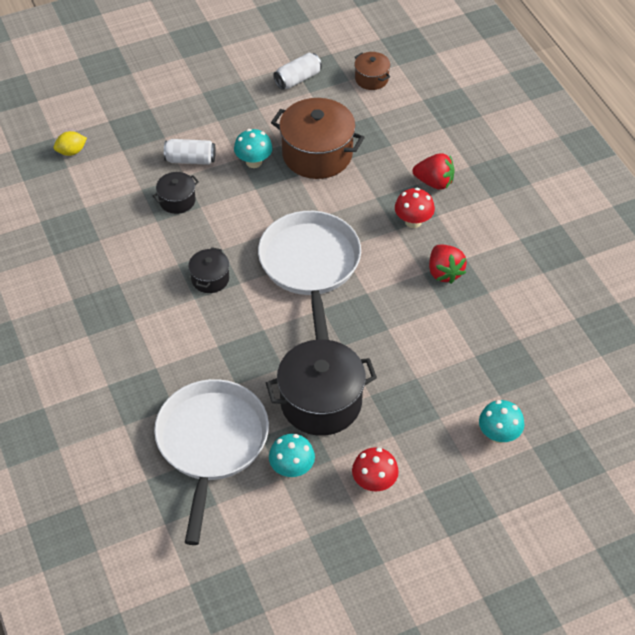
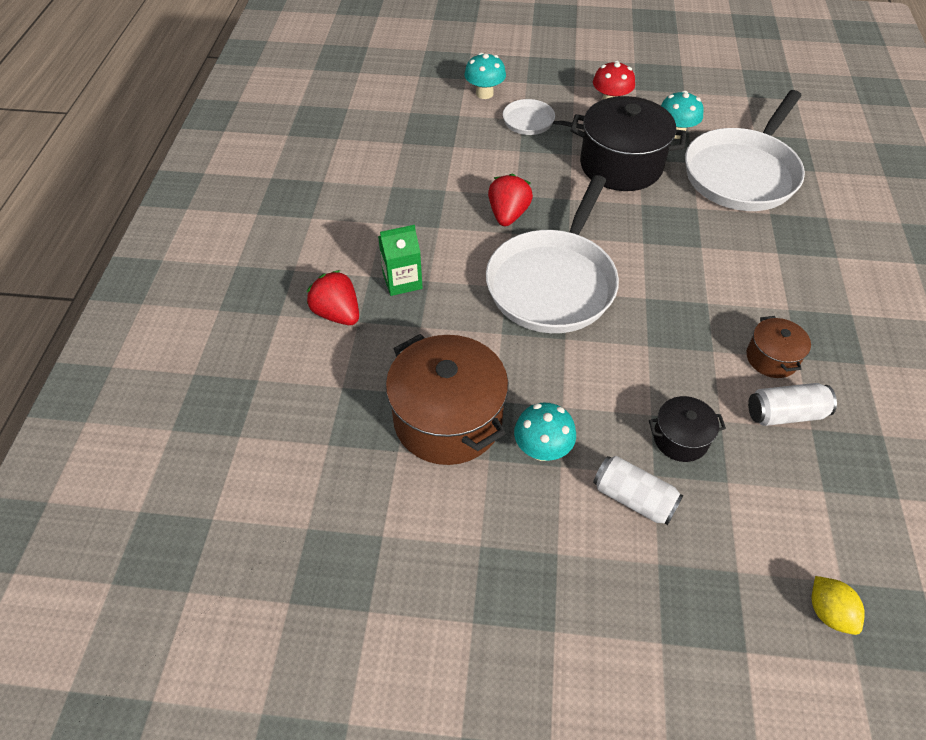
camera: 150 degrees left, 0 degrees up
yellow lemon [53,131,87,156] -> yellow lemon turned 60 degrees clockwise [812,576,865,635]
black pot [188,247,229,293] -> none
white can [273,52,322,90] -> white can moved to [748,383,837,426]
brown pot [354,52,390,90] -> brown pot moved to [746,316,811,378]
red mushroom [395,188,435,228] -> green carton [378,225,423,296]
red strawberry [429,244,467,284] -> red strawberry moved to [488,174,533,226]
none -> white pan [503,99,584,135]

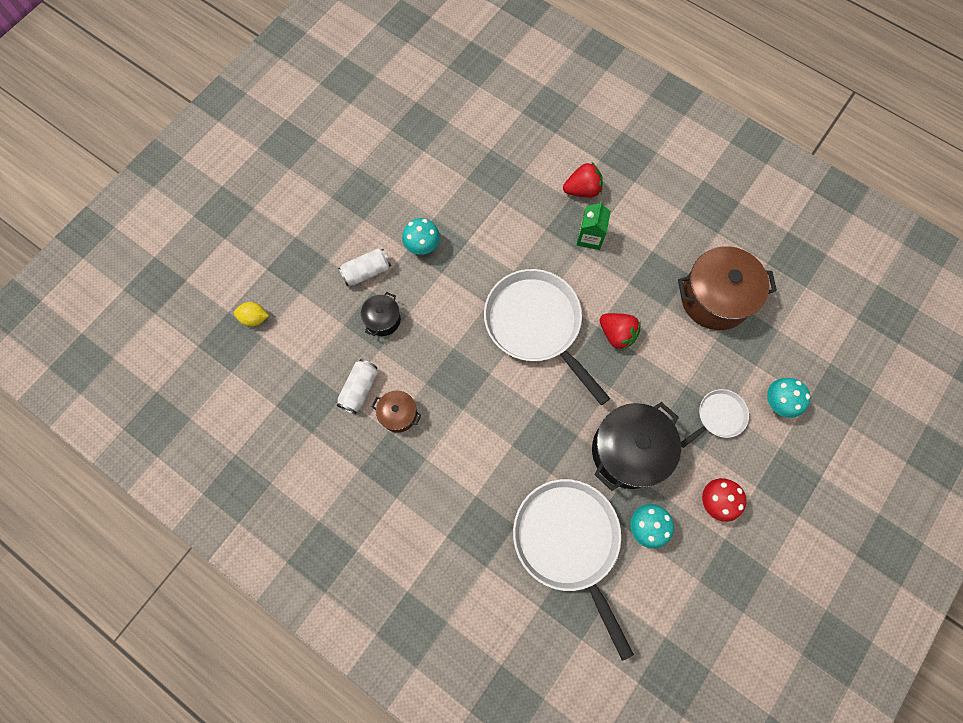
camera: 120 degrees right, 20 degrees up
brown pot [386,334,509,465] -> brown pot moved to [678,246,777,330]

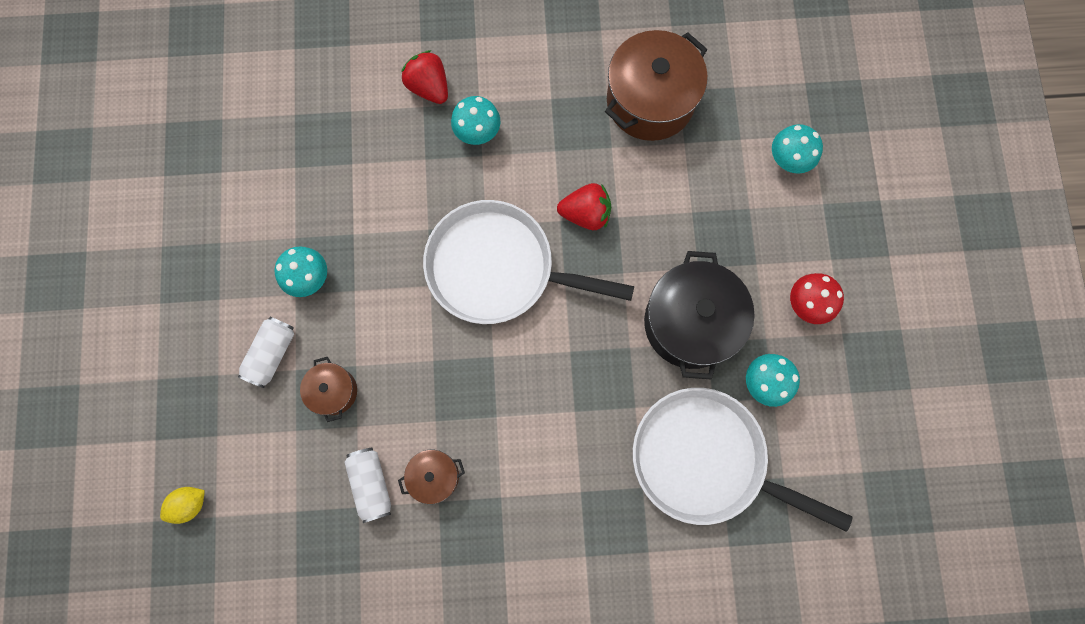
camera: 40 degrees left, 5 degrees up
black pot [361,292,401,336] -> brown pot [300,357,357,422]
red strawberry [563,162,603,197] -> red strawberry turned 75 degrees counterclockwise [401,50,448,104]
green carton [577,201,611,250] -> turquoise mushroom [451,96,500,145]
white pan [681,389,749,448] -> none

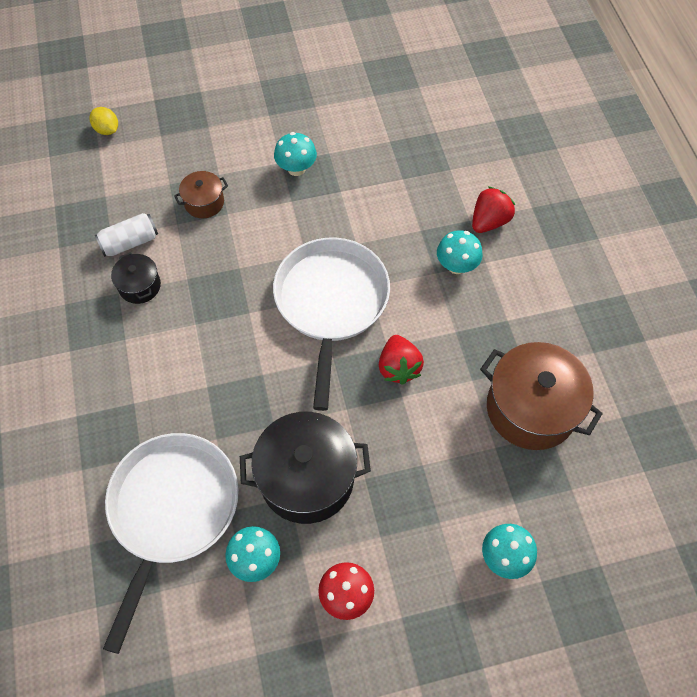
camera: 80 degrees right, 15 degrees down
white can [238,317,294,388] -> none
brown pot [398,450,465,504] -> black pot [111,252,161,304]

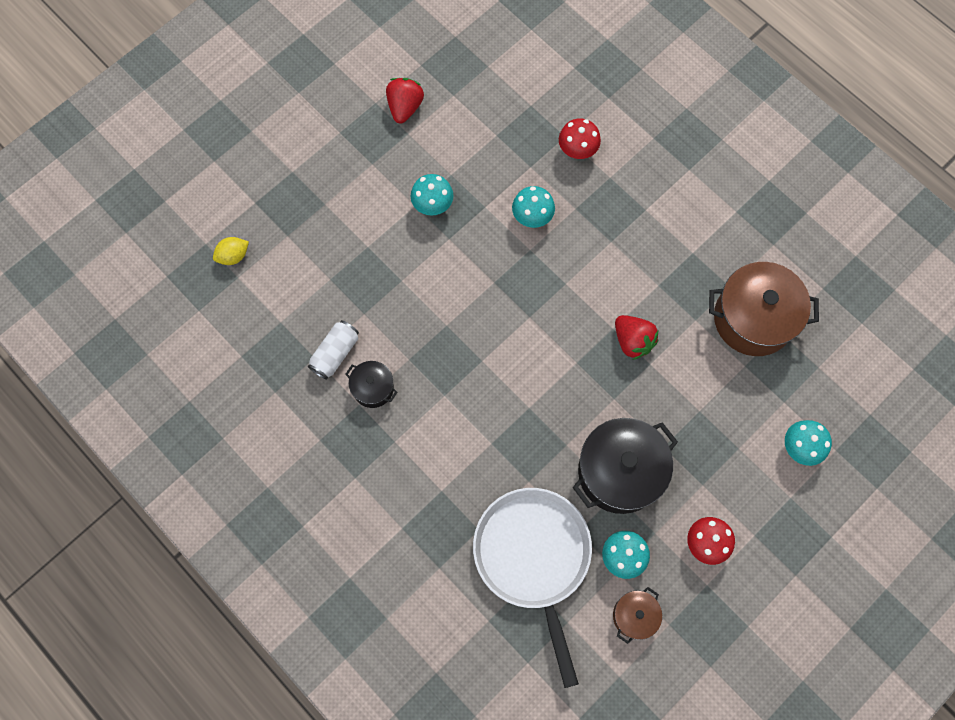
camera: 30 degrees left, 10 degrees up
yellow lemon [90,107,118,135] -> yellow lemon turned 45 degrees counterclockwise [213,237,249,265]
brown pot [174,171,228,218] -> brown pot moved to [613,587,662,644]
white pan [273,237,390,411] -> none
turquoise mushroom [437,230,483,274] -> turquoise mushroom moved to [512,186,555,228]
red strawberry [472,186,515,233] -> red strawberry moved to [386,78,424,124]
none -> red mushroom [559,118,601,159]

